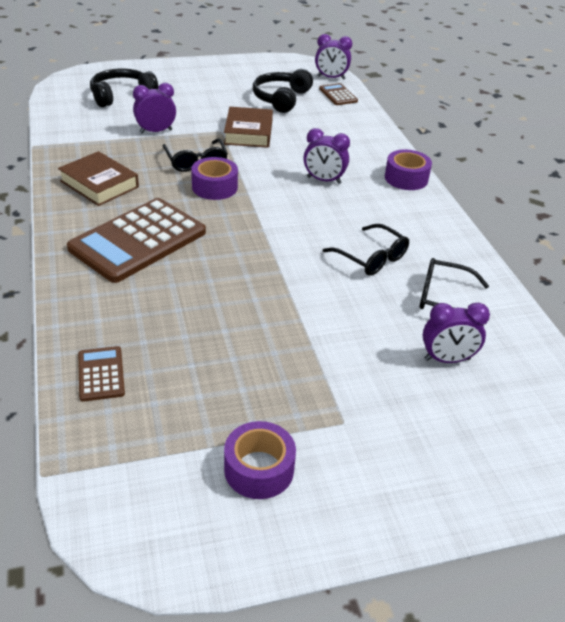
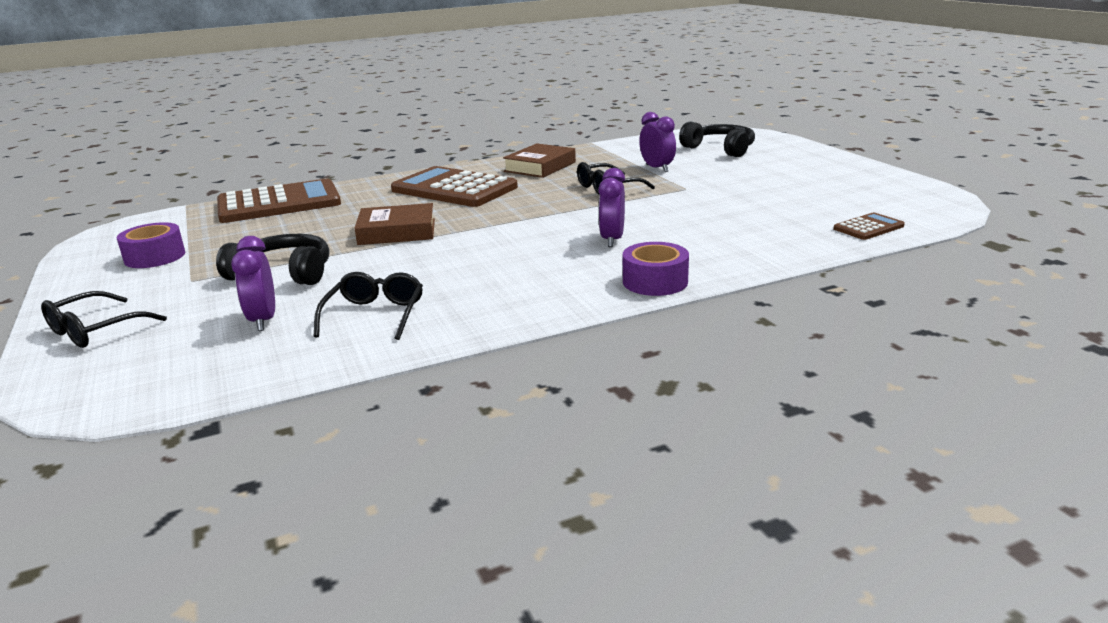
camera: 85 degrees right, 15 degrees down
brown calculator [78,346,125,402] -> brown calculator [217,179,341,223], size x2.20
purple tape [191,157,238,200] -> none
brown book [224,107,273,148] -> brown book moved to [354,203,435,245]
black headphones [253,69,313,113] -> black headphones moved to [216,234,329,285]
purple clock [315,34,352,80] -> none
black glasses [323,224,410,276] -> black glasses moved to [41,291,167,348]

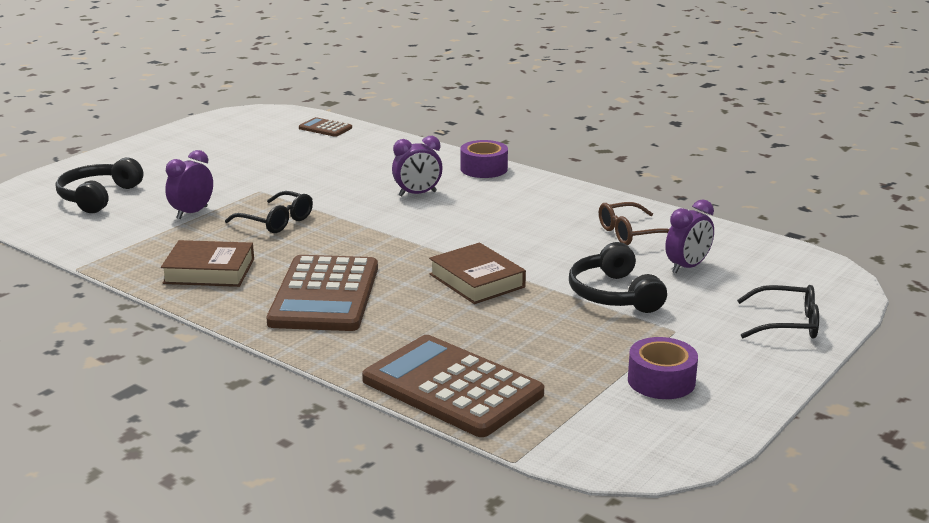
camera: 120 degrees left, 0 degrees up
black glasses [314,272,423,340] -> brown glasses [599,202,669,245]

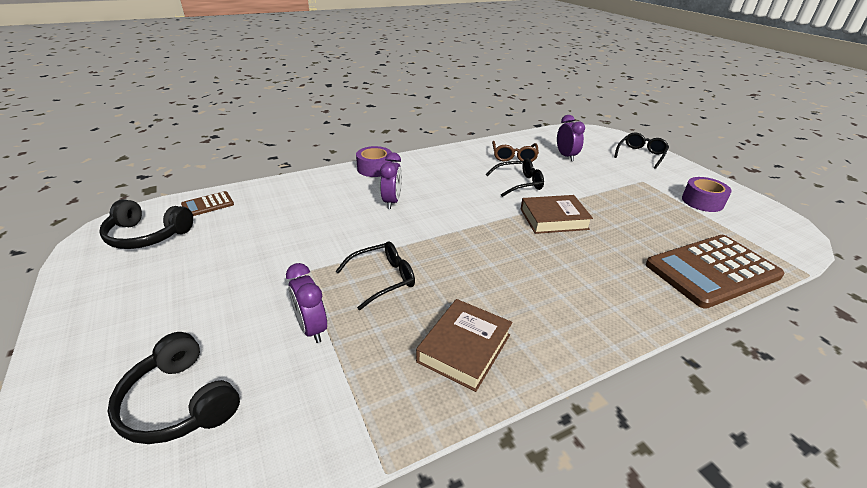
camera: 65 degrees left, 10 degrees up
brown calculator [266,255,378,331] -> none
black headphones [569,242,667,313] -> black headphones moved to [99,199,193,249]
none -> black glasses [486,159,544,197]

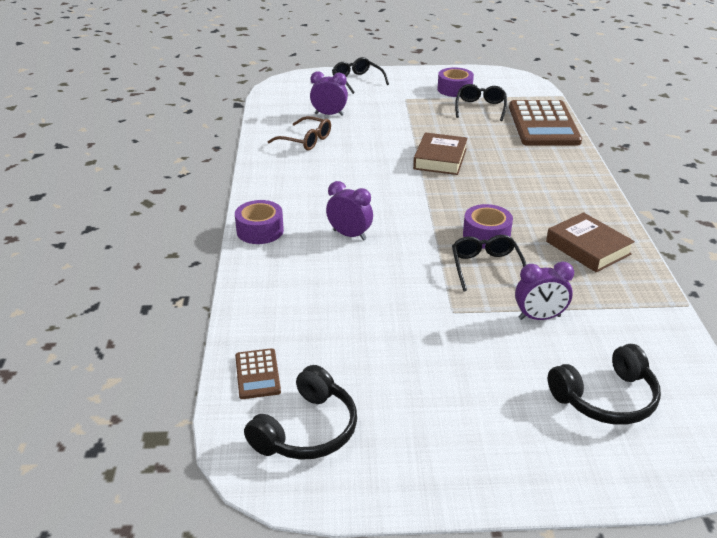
camera: 65 degrees left, 0 degrees up
black glasses [486,159,544,197] -> black glasses moved to [455,84,507,121]
none -> purple tape [463,204,513,249]

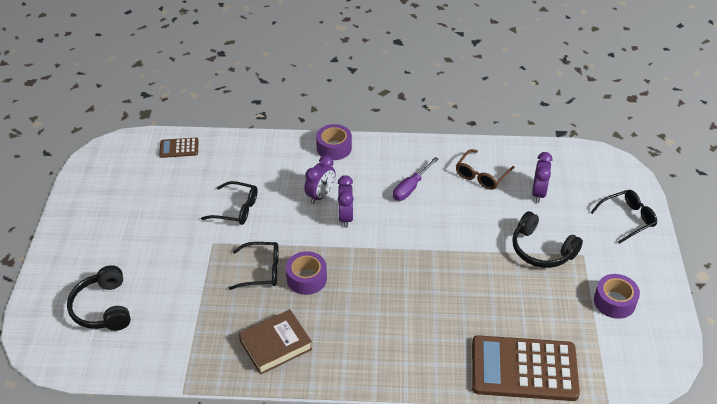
camera: 95 degrees right, 10 degrees up
black headphones [244,365,357,460] -> black headphones moved to [512,211,583,268]
brown book [413,132,468,175] -> none
black glasses [455,84,507,121] -> black glasses moved to [201,181,258,225]
purple clock [515,262,574,320] -> purple clock moved to [338,175,354,228]
none -> purple screwdriver [393,157,438,201]

